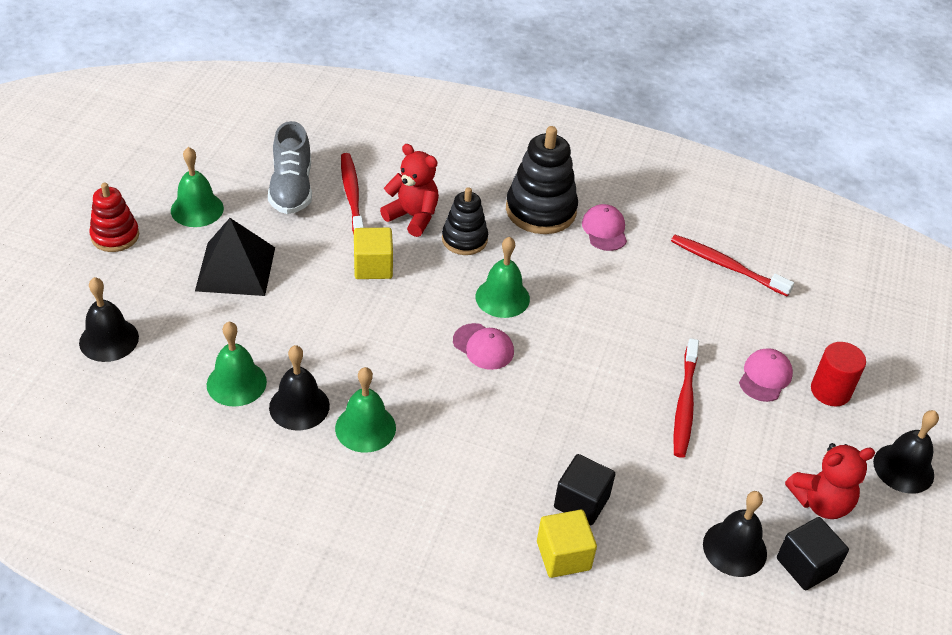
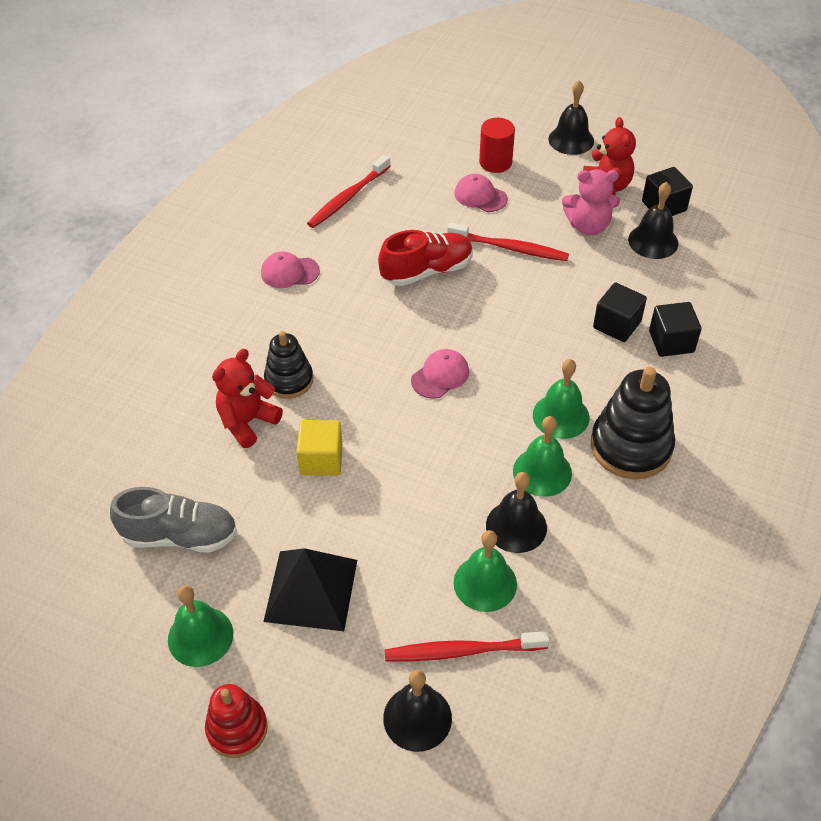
camera: 80 degrees left, 5 degrees up
red toothbrush [341,153,364,234] -> red toothbrush moved to [385,631,550,661]
green bell [476,237,530,318] -> green bell moved to [533,359,589,439]
black stacking toy [506,126,578,234] -> black stacking toy moved to [591,367,675,479]
yellow cube [537,510,597,578] -> black cube [649,302,702,357]
none -> red shoe [378,230,473,286]
none -> pink teddy bear [562,169,620,236]

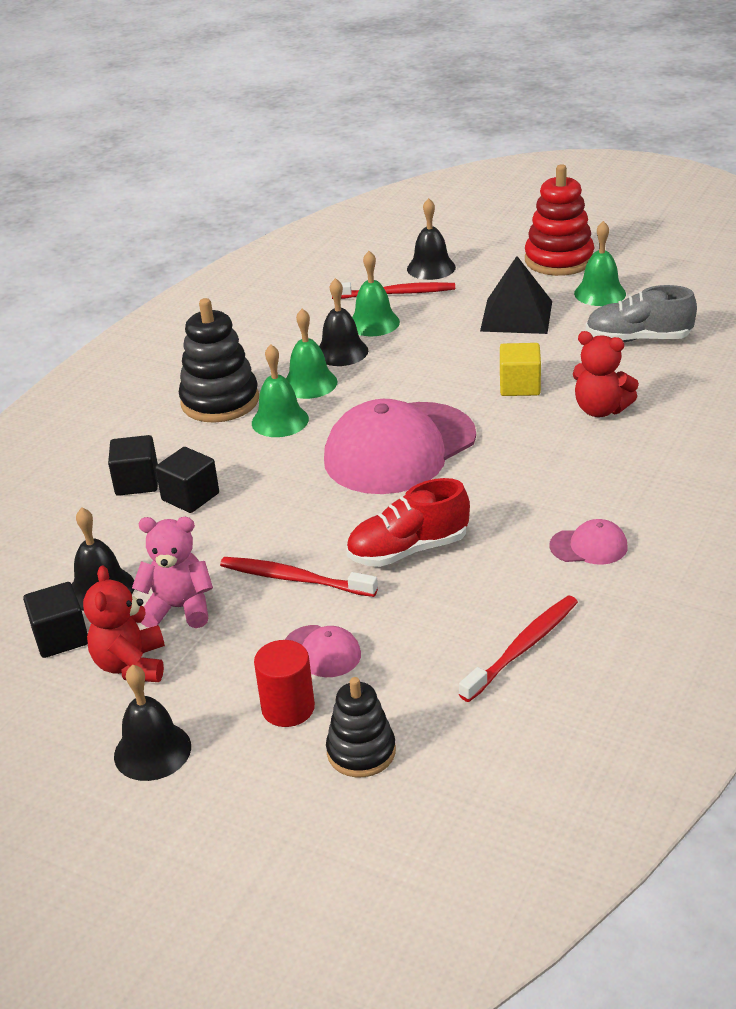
camera: 175 degrees left, 15 degrees down
red stacking toy [205,684,268,758] -> red stacking toy [525,164,594,276], size x1.59
red teddy bear [212,349,283,448] -> red teddy bear turned 75 degrees clockwise [573,331,639,417]
black stacking toy [264,331,313,399] -> black stacking toy moved to [326,677,396,777]
pink cap [411,349,469,399] -> pink cap [324,399,476,494], size x2.38

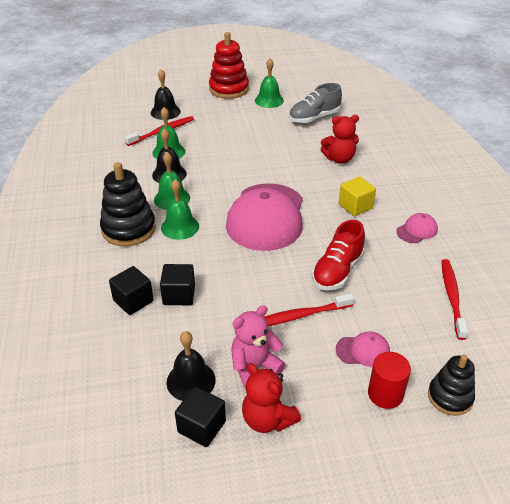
camera: 40 degrees left, 5 degrees up
black bell [114,665,191,781] -> none
black pyramid [480,256,552,334] -> none
yellow cube [500,343,541,396] -> yellow cube moved to [339,177,376,216]

